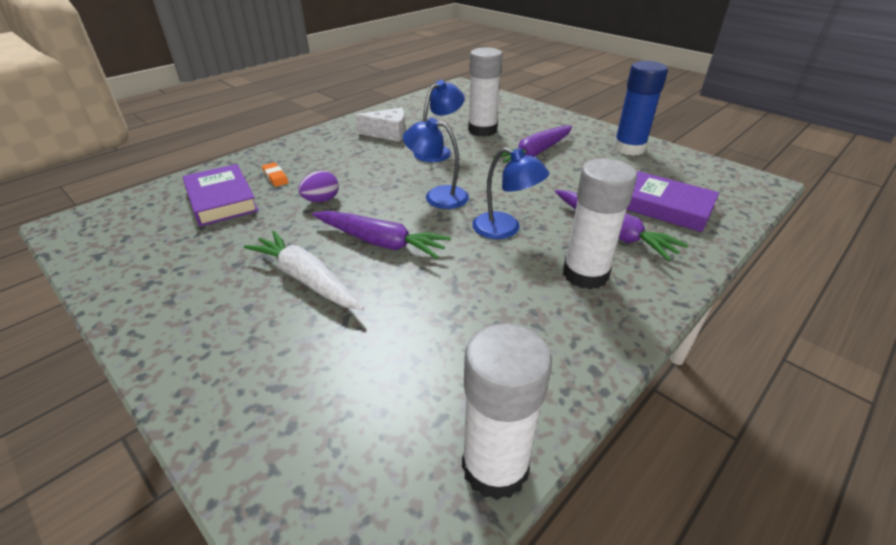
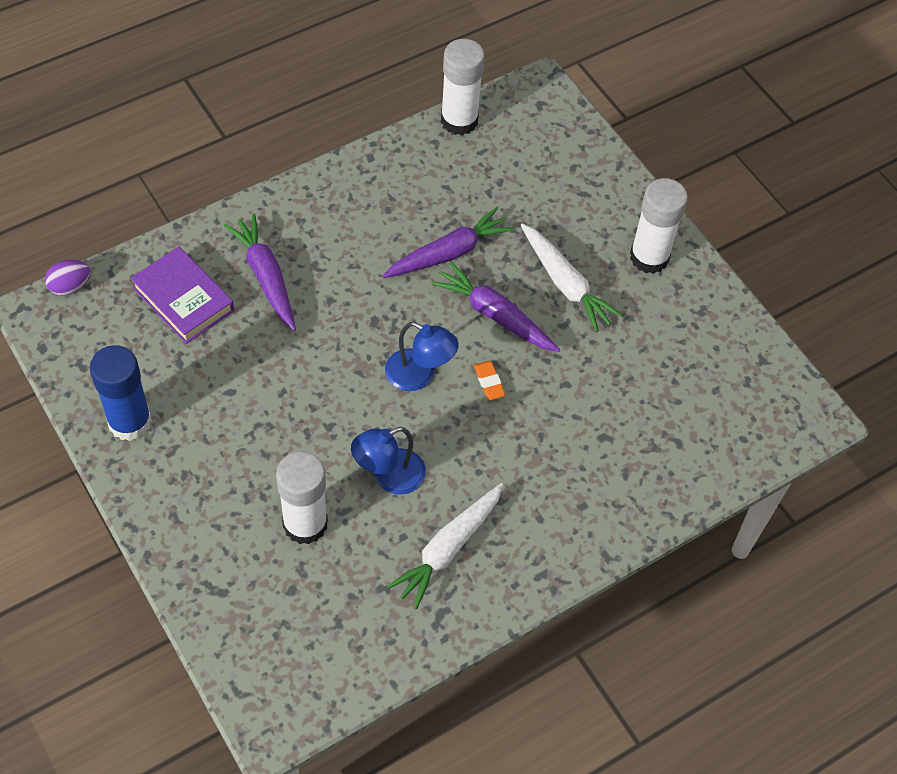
camera: 170 degrees left, 20 degrees up
purple book [183,164,259,227] -> none
orange eraser [262,162,289,187] -> orange eraser moved to [474,361,506,400]
purple egg [298,171,339,202] -> purple egg moved to [45,260,90,296]
white cheese [354,108,405,142] -> white carrot [387,483,503,609]
blue lamp [472,147,549,239] -> none
purple carrot [493,126,572,163] -> purple carrot moved to [382,207,514,278]
white glue stick [563,159,637,289] -> white glue stick moved to [630,178,688,274]

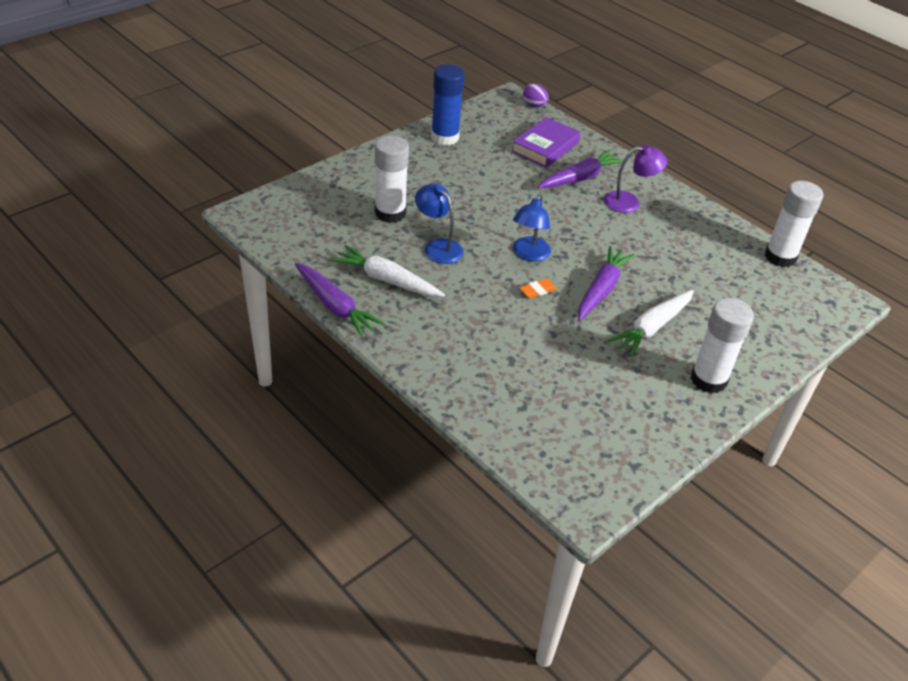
camera: 80 degrees right, 15 degrees down
purple carrot [382,207,514,278] -> purple carrot moved to [295,263,385,337]
none -> purple lamp [604,145,668,213]

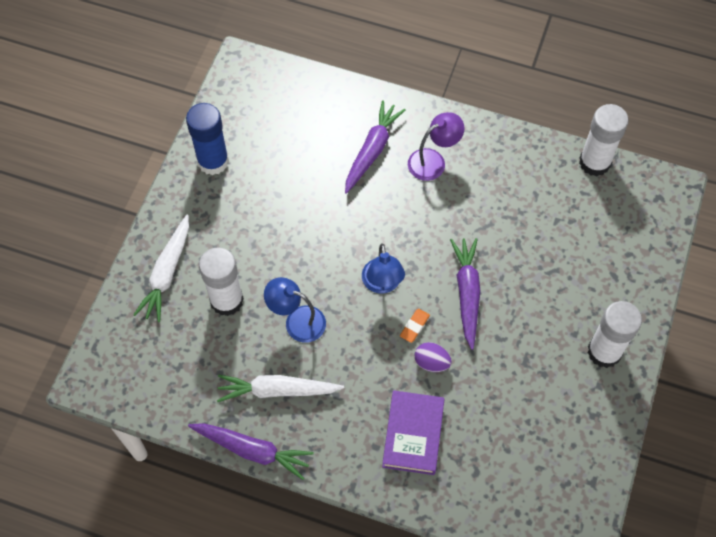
camera: 25 degrees left, 20 degrees up
purple book [512,117,581,168] -> purple book moved to [382,390,445,475]
purple egg [523,83,548,107] -> purple egg moved to [415,342,452,372]
white carrot [608,290,694,357] -> white carrot moved to [133,214,189,322]

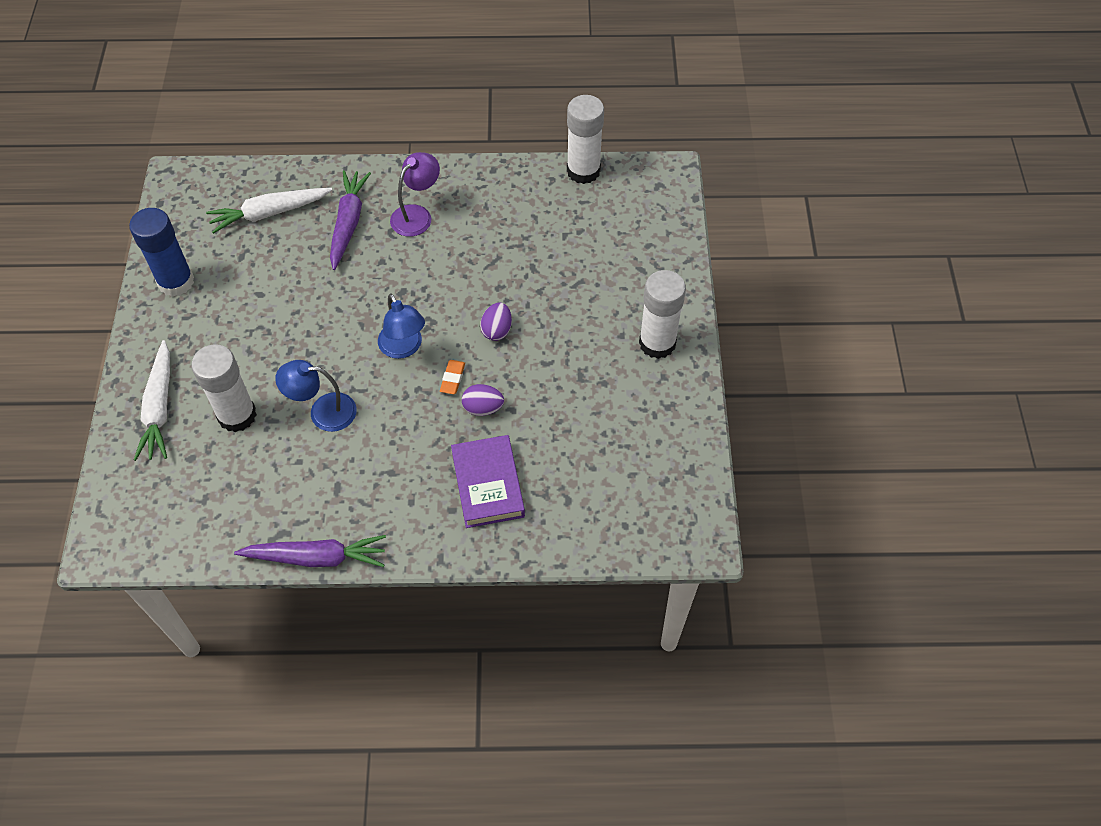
camera: 20 degrees left, 5 degrees down
white carrot [217,375,344,402] -> white carrot moved to [206,188,332,234]
purple carrot [450,238,481,350] -> purple egg [480,302,512,341]

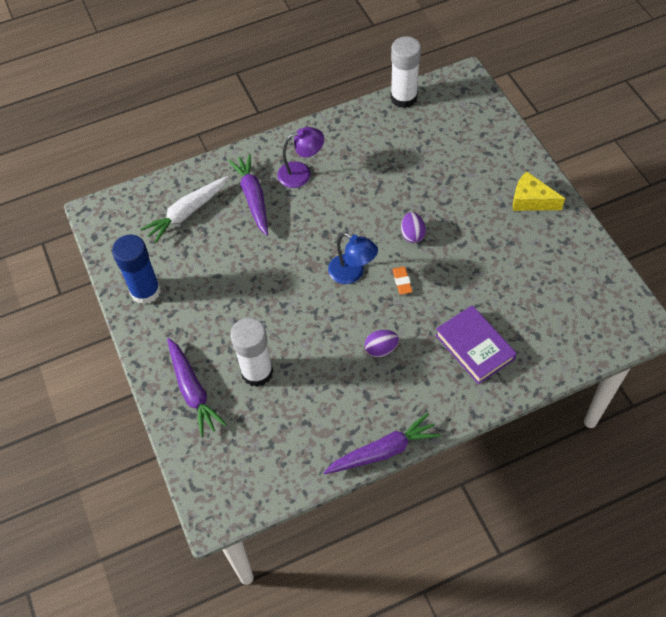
camera: 20 degrees left, 0 degrees up
white carrot [134,340,170,461] -> purple carrot [167,338,227,437]
blue lamp [275,360,357,432] -> none
purple lamp [390,152,440,237] -> purple lamp turned 60 degrees clockwise [277,127,324,188]
purple egg [462,384,504,416] -> purple egg moved to [365,330,399,357]
white glue stick [639,270,686,359] -> yellow cheese [513,171,565,211]

